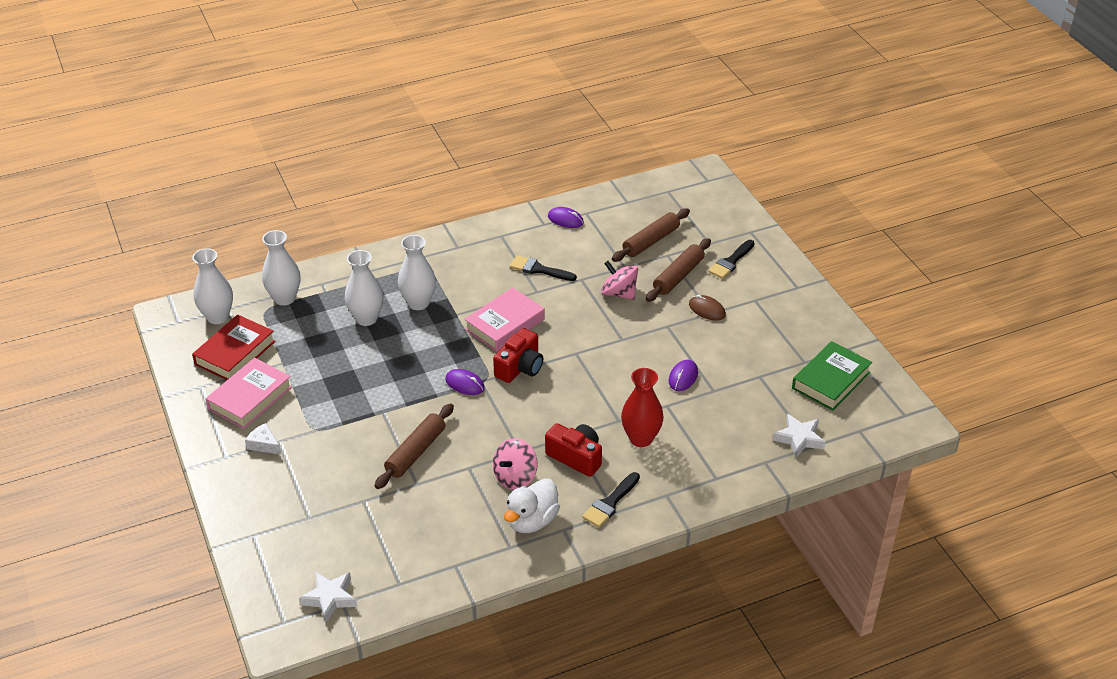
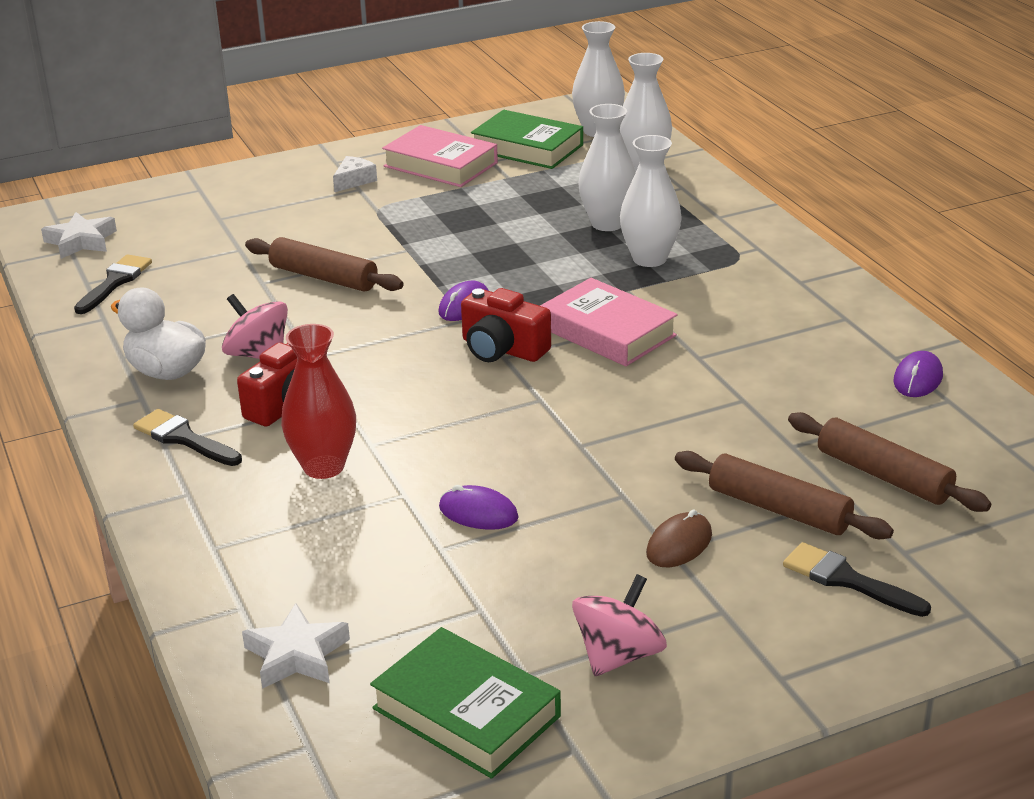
camera: 90 degrees right, 10 degrees down
red book [192,315,275,380] -> green book [471,110,583,169]
black brush [510,255,577,281] -> black brush moved to [74,254,152,314]
pink spinning top [601,261,638,300] -> pink spinning top moved to [572,574,667,676]

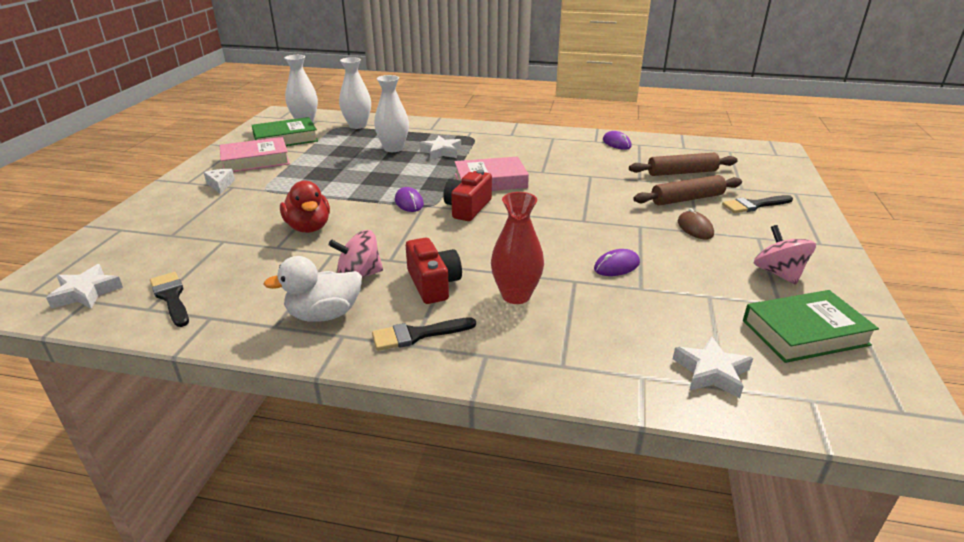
camera: 55 degrees left, 0 degrees up
brown rolling pin [245,237,404,292] -> red duck [280,181,330,233]
red camera [461,288,551,362] -> red camera turned 135 degrees clockwise [443,169,492,221]
white vase [620,135,682,267] -> white star [419,136,461,160]

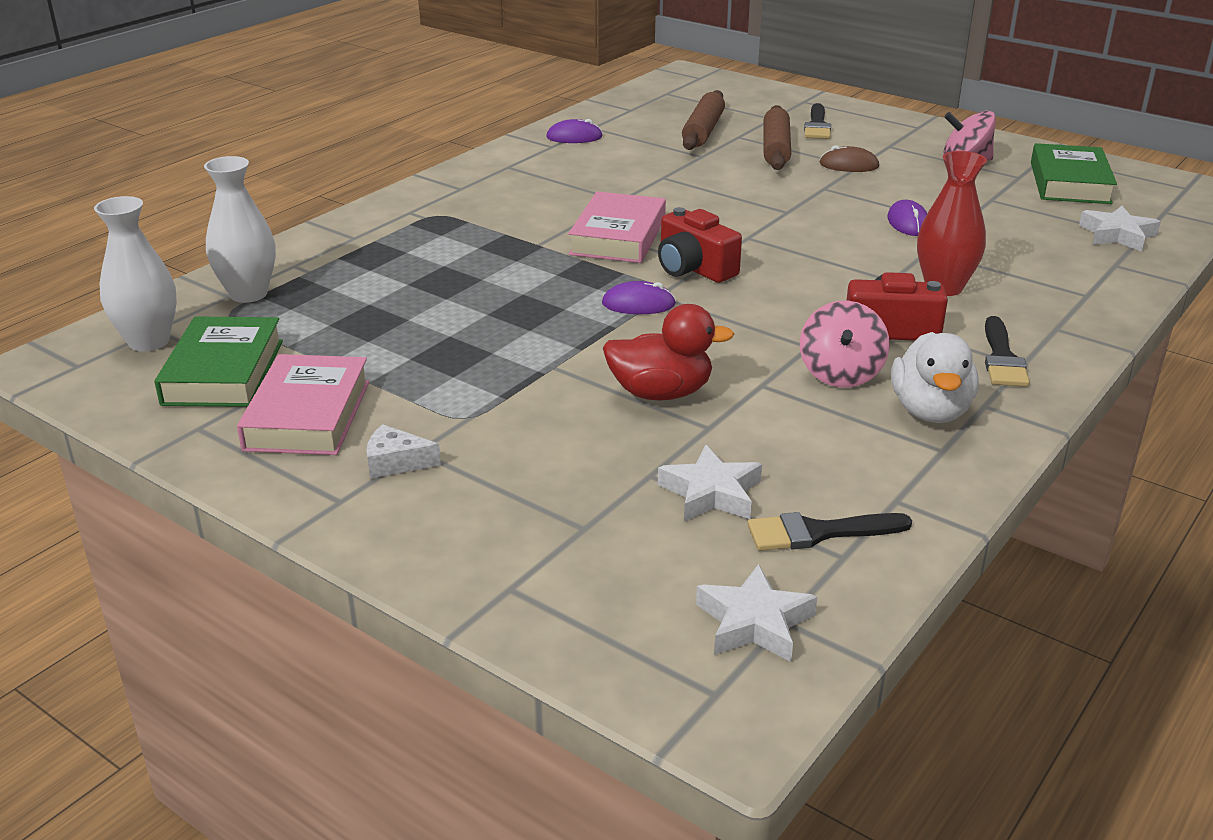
camera: 65 degrees left, 0 degrees up
white vase [374,75,409,152] -> none
white star [419,136,461,160] -> white star moved to [658,445,762,521]

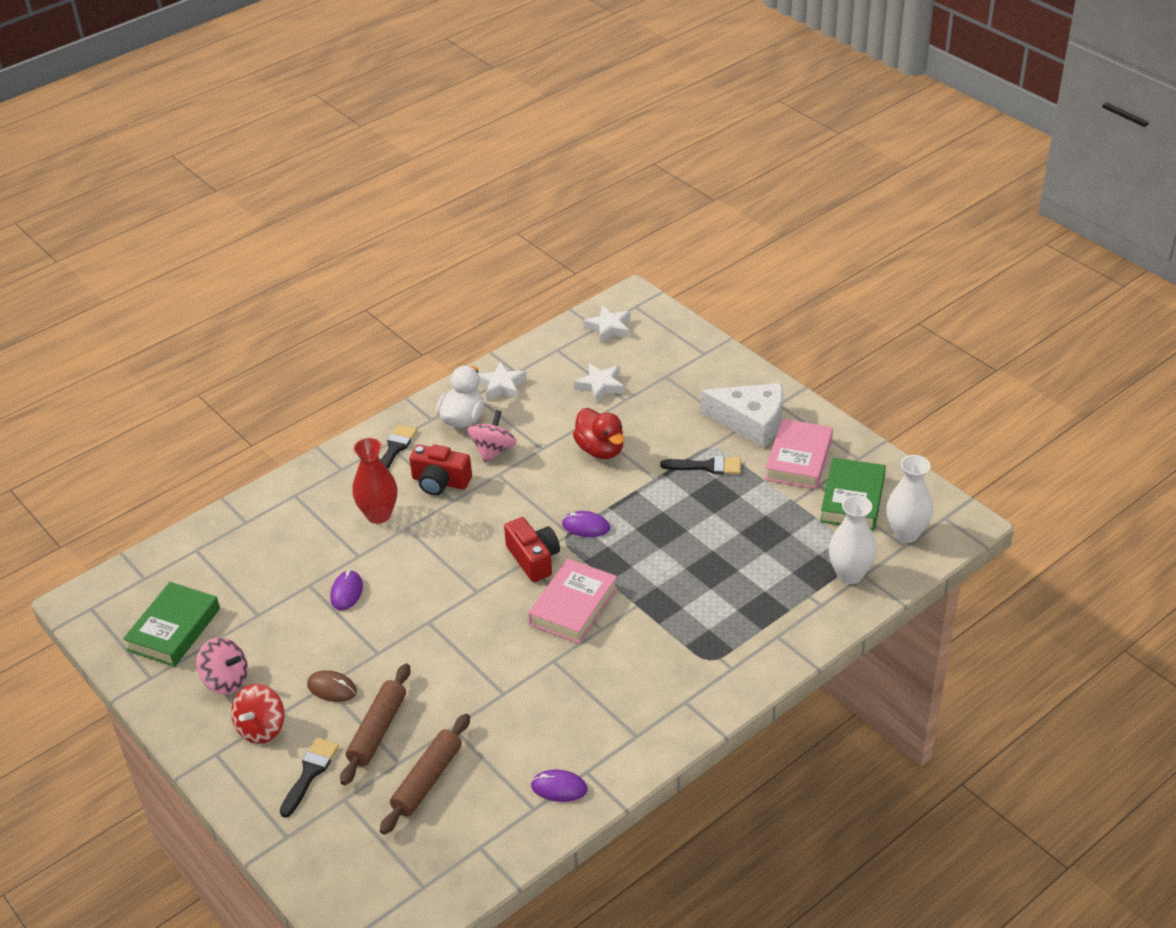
camera: 165 degrees left, 10 degrees up
white cheese [367,424,441,479] -> white cheese [701,383,783,448], size x2.23
red duck [603,304,734,400] -> red duck turned 135 degrees counterclockwise [573,408,624,459]
black brush [747,512,912,551] -> black brush moved to [660,456,741,475]
white star [1079,206,1161,252] -> white star moved to [478,361,527,401]
none -> red spinning top [231,684,285,744]

